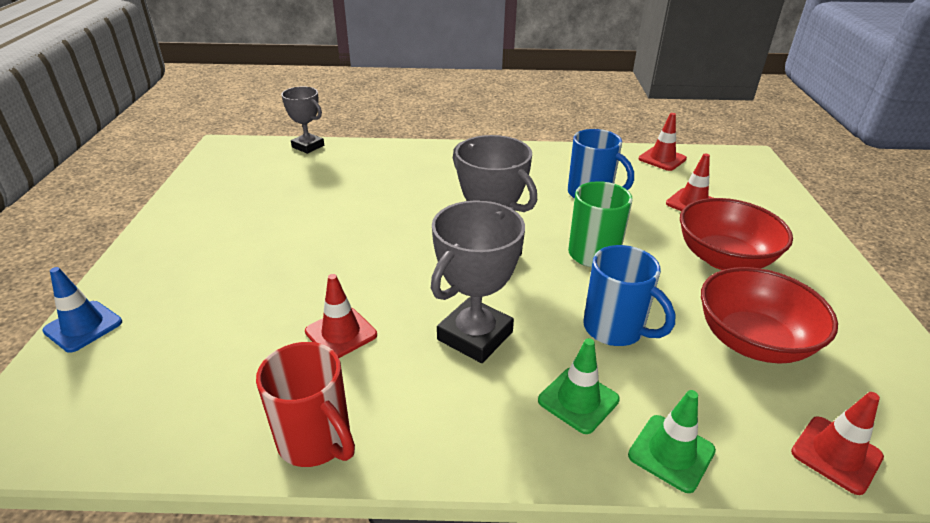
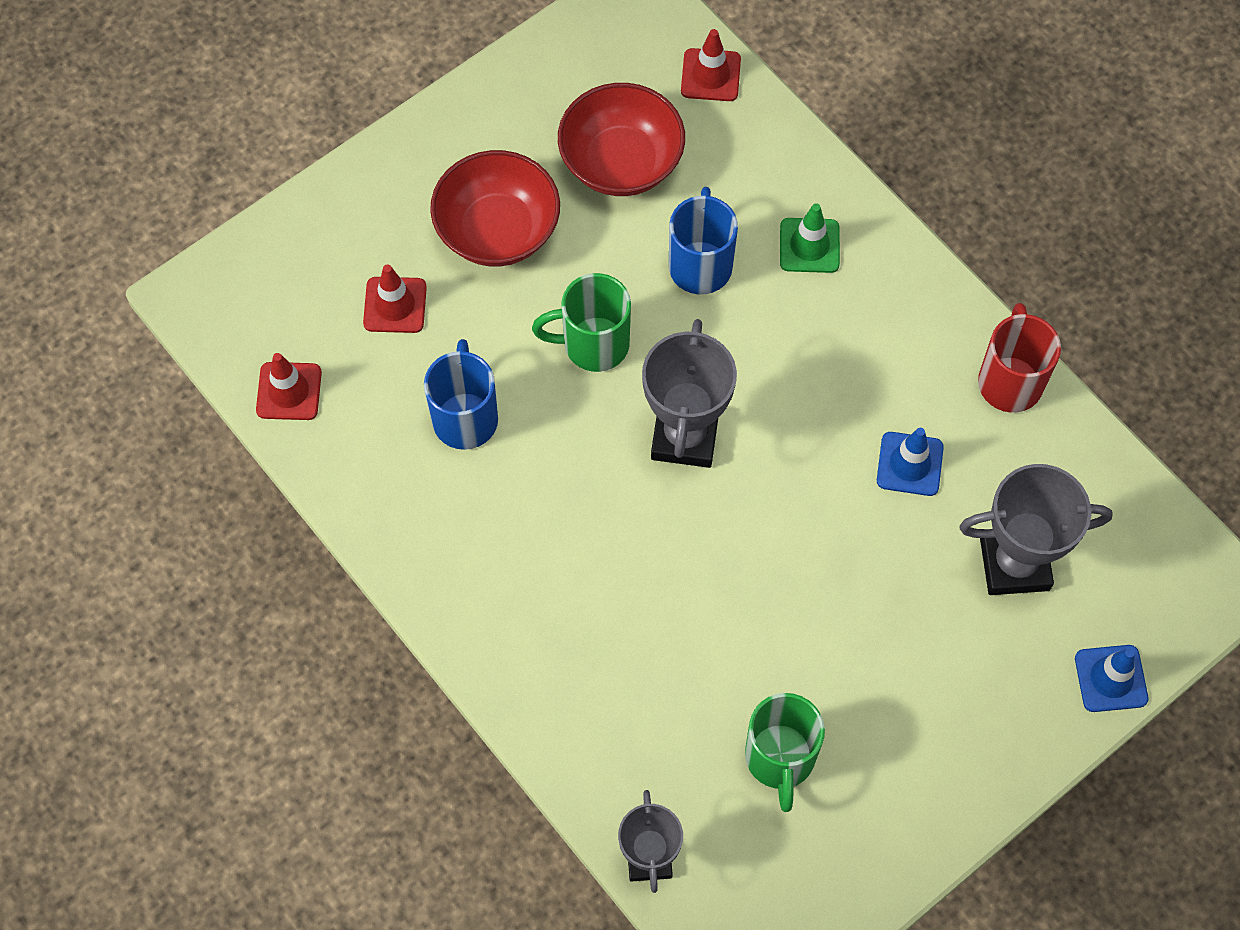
camera: 130 degrees left, 30 degrees up
red traffic cone [305,274,377,358] -> blue traffic cone [877,428,944,496]
grey trophy [431,200,525,363] -> grey trophy moved to [959,464,1113,595]
green traffic cone [628,390,716,493] -> none
none -> green mug [745,693,825,812]

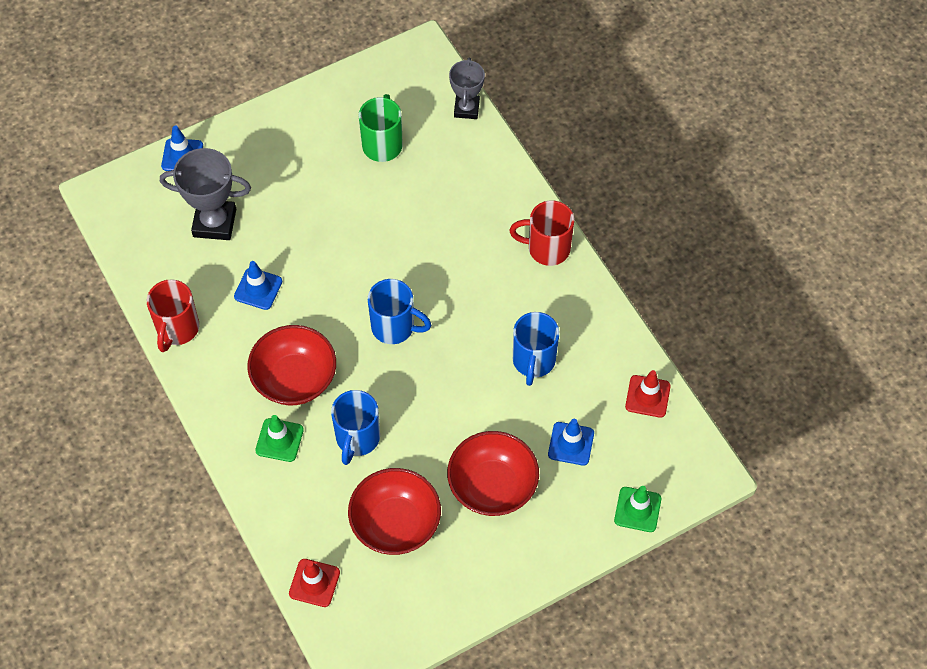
camera: 170 degrees left, 5 degrees down
red traffic cone [363,264,427,333] -> blue traffic cone [548,419,594,466]
green mug [532,273,631,372] -> none
grey trophy [642,319,737,468] -> blue mug [368,279,431,344]
none -> red bowl [247,325,336,405]
none -> red mug [509,200,574,266]
none -> green traffic cone [614,486,661,532]

